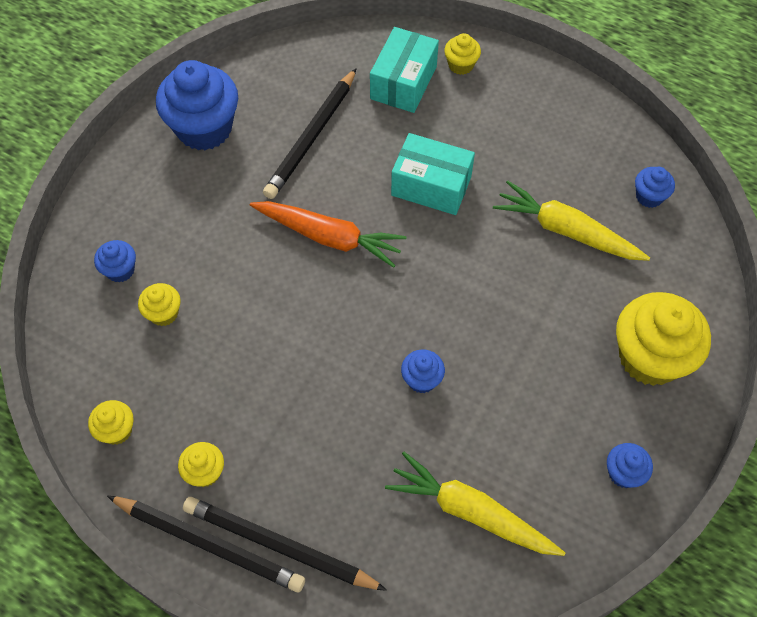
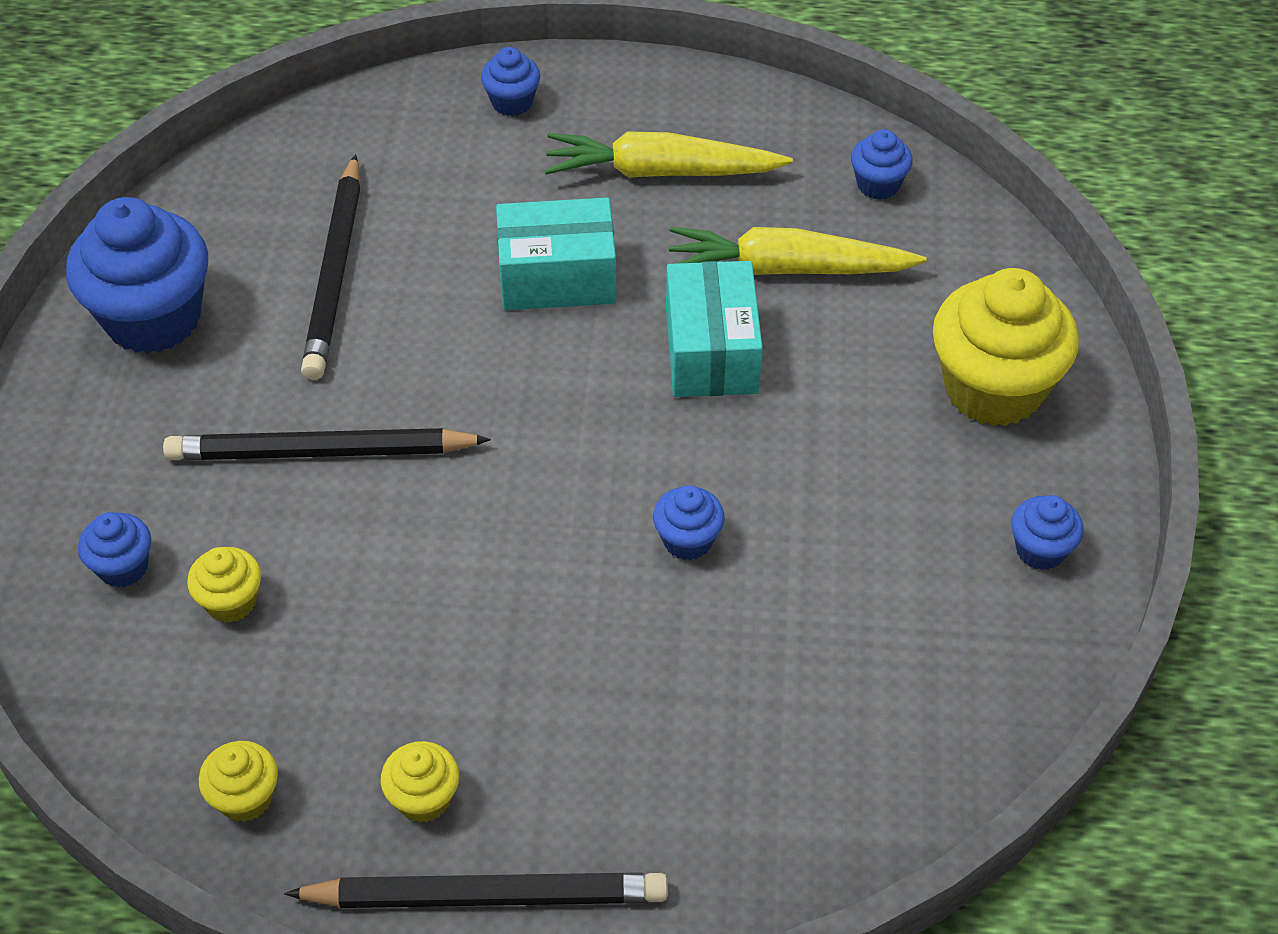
camera: 25 degrees left, 10 degrees down
black pencil [183,497,387,591] -> black pencil moved to [163,428,491,460]
orange carrot [250,201,407,268] -> none
turquoise box [370,27,439,113] -> turquoise box moved to [666,261,763,397]
yellow carrot [385,452,566,556] -> yellow carrot moved to [544,132,793,177]
yellow cupcake [444,33,481,75] -> blue cupcake [481,47,540,116]

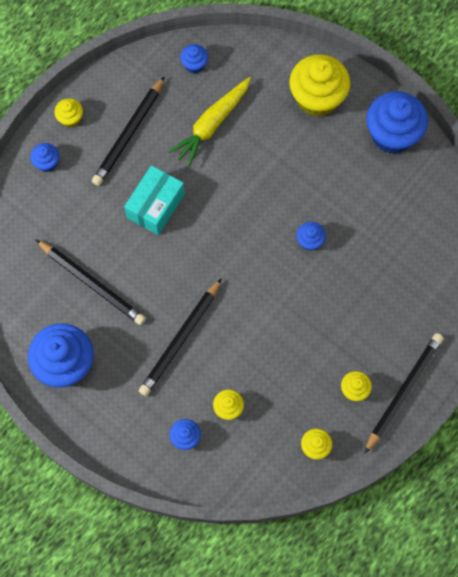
camera: 55 degrees left, 20 degrees up
yellow carrot [544,132,793,177] -> black pencil [92,76,165,186]
turquoise box [666,261,763,397] -> none
blue cupcake [1011,495,1084,570] -> blue cupcake [366,91,428,154], size x2.11
none -> yellow cupcake [54,98,83,128]

